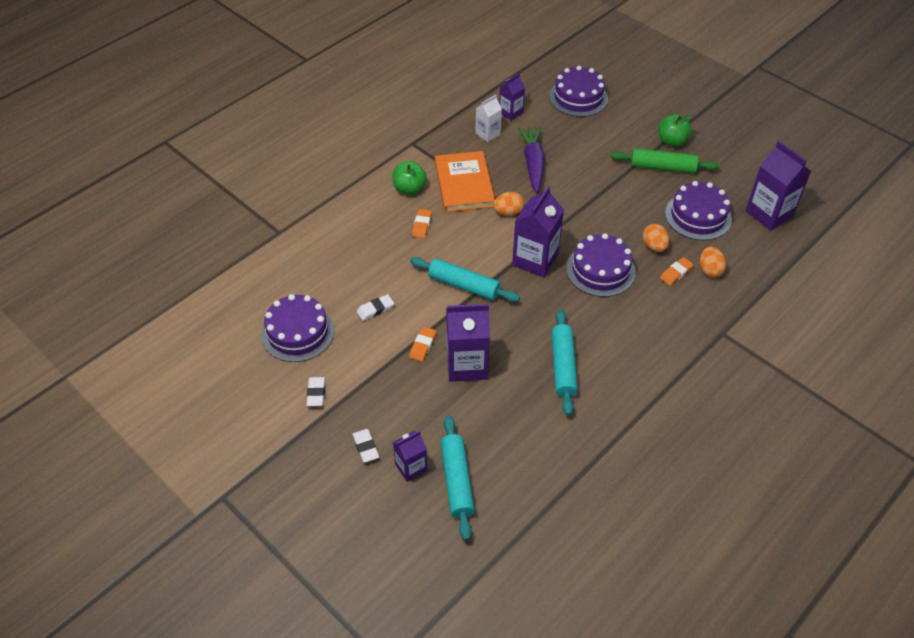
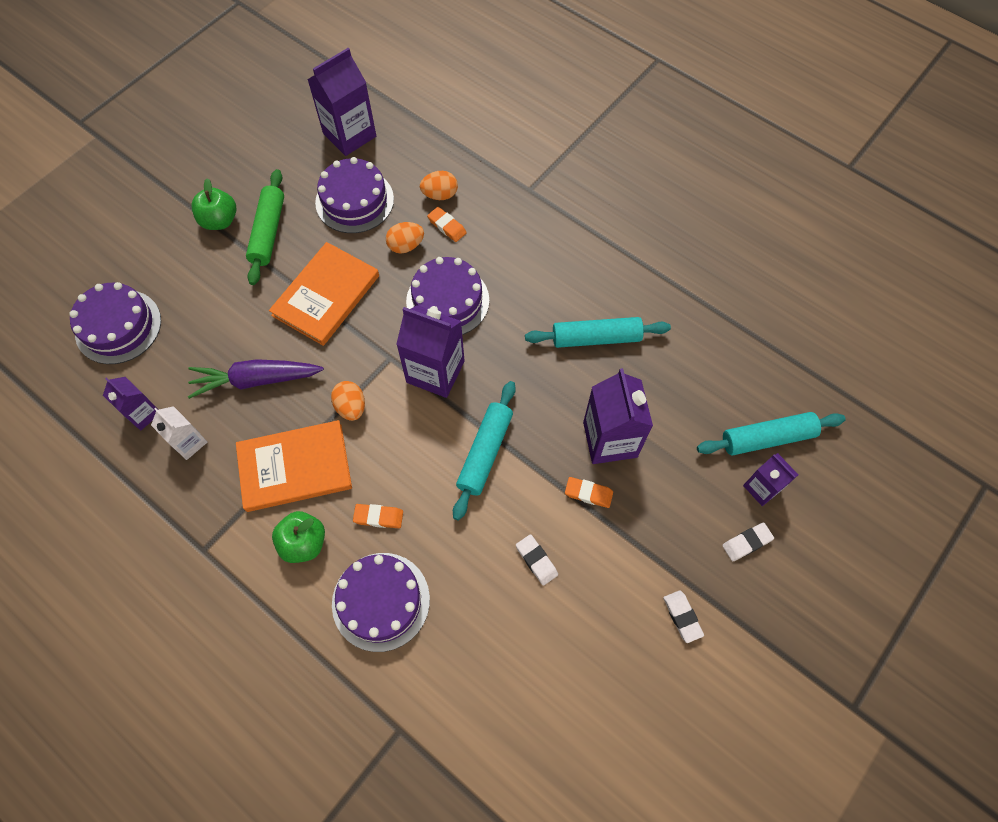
camera: 95 degrees left, 15 degrees up
purple cake [261,294,334,362] -> purple cake moved to [332,553,430,652]
white eraser [306,377,325,406] -> white eraser turned 75 degrees clockwise [663,590,704,643]
none -> orange book [269,242,379,346]

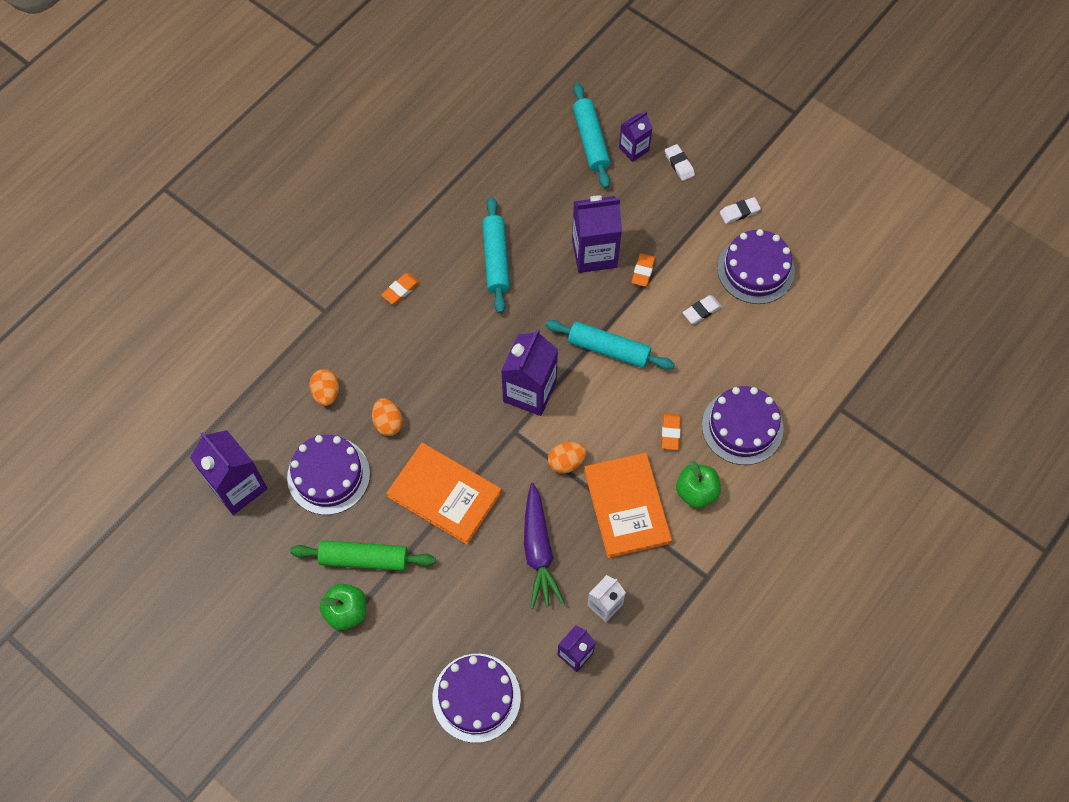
camera: 90 degrees left, 0 degrees up
purple cake [406,257,489,335] -> purple cake moved to [717,229,795,304]
orange eraser [427,207,467,242] -> orange eraser moved to [381,273,420,304]

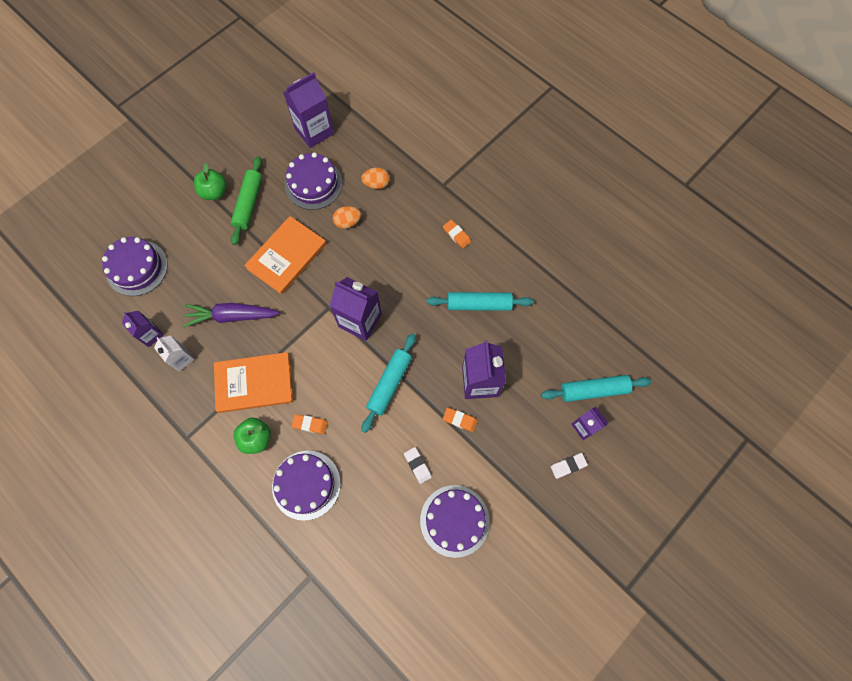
camera: 95 degrees right, 5 degrees up
orange egg [548,442,587,474] -> none
white eraser [720,197,761,224] -> none

